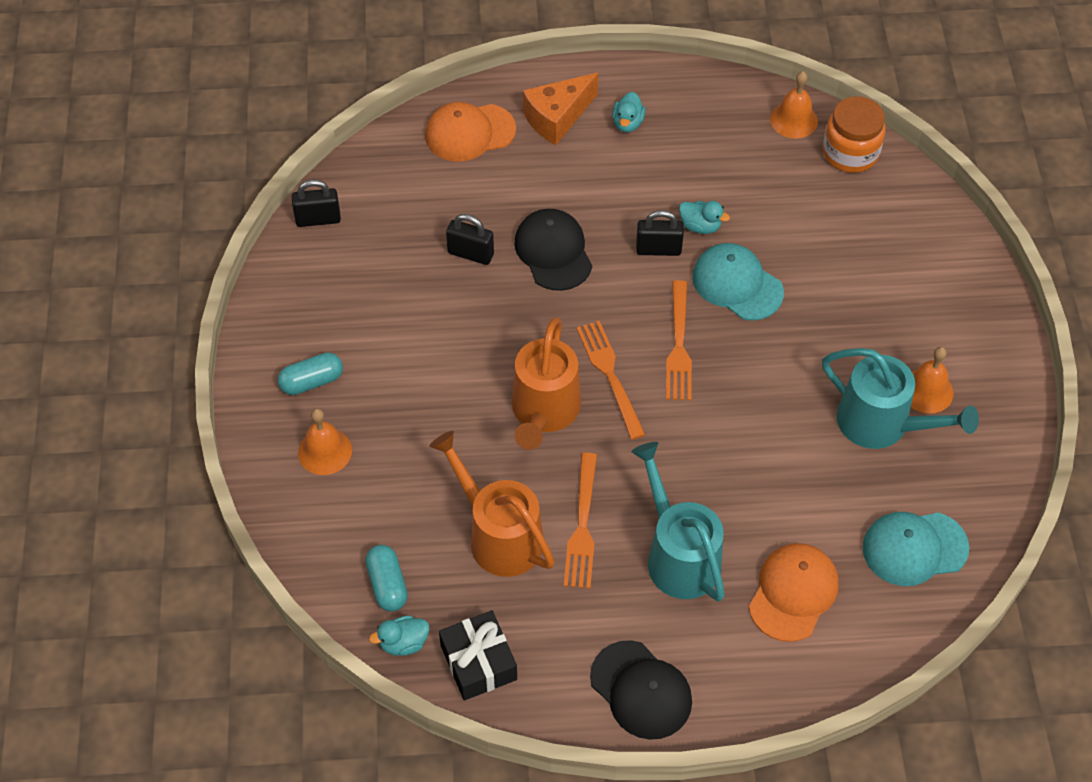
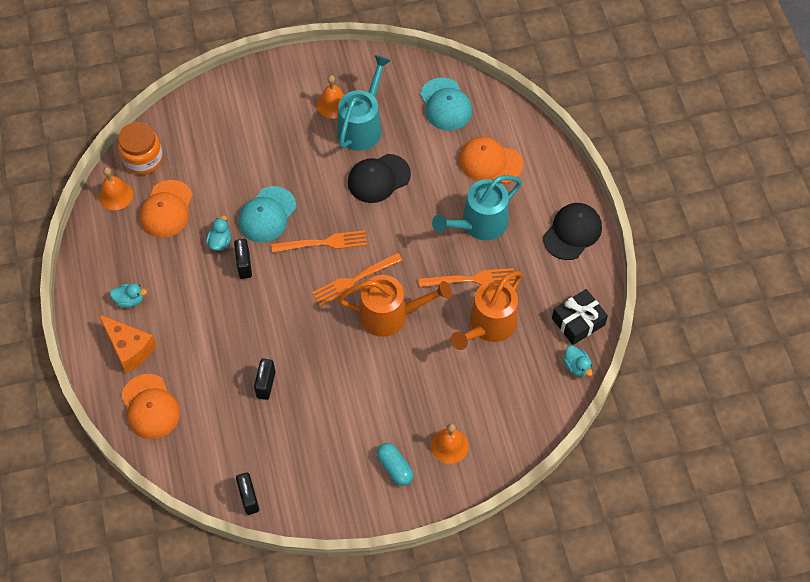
camera: 100 degrees left, 5 degrees up
turquoise capsule [365,545,408,611] -> none
black cap [514,209,592,291] -> black cap moved to [348,154,411,203]
none -> orange cap [139,180,193,238]

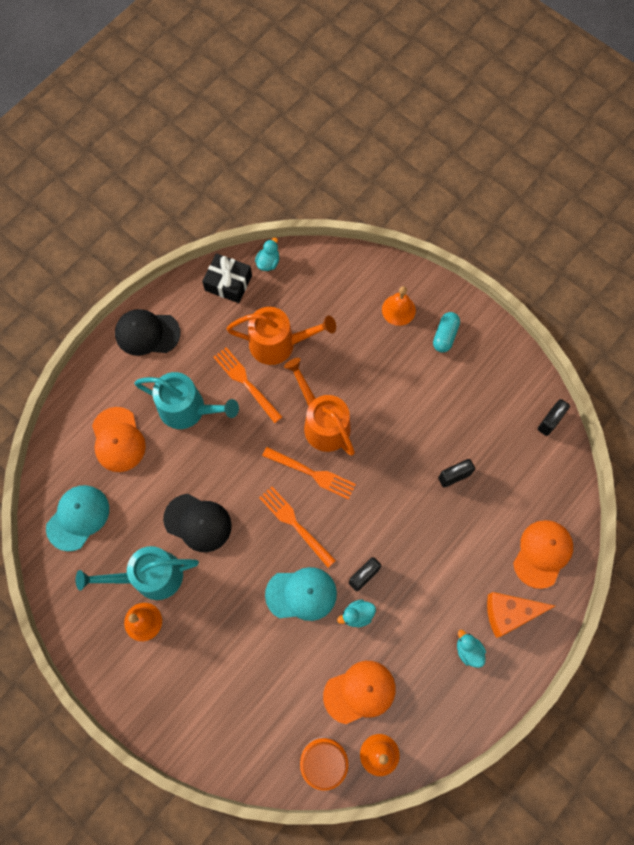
camera: 125 degrees left, 10 degrees up
orange cheese [99,314,157,373] -> orange cheese turned 105 degrees counterclockwise [487,592,555,638]

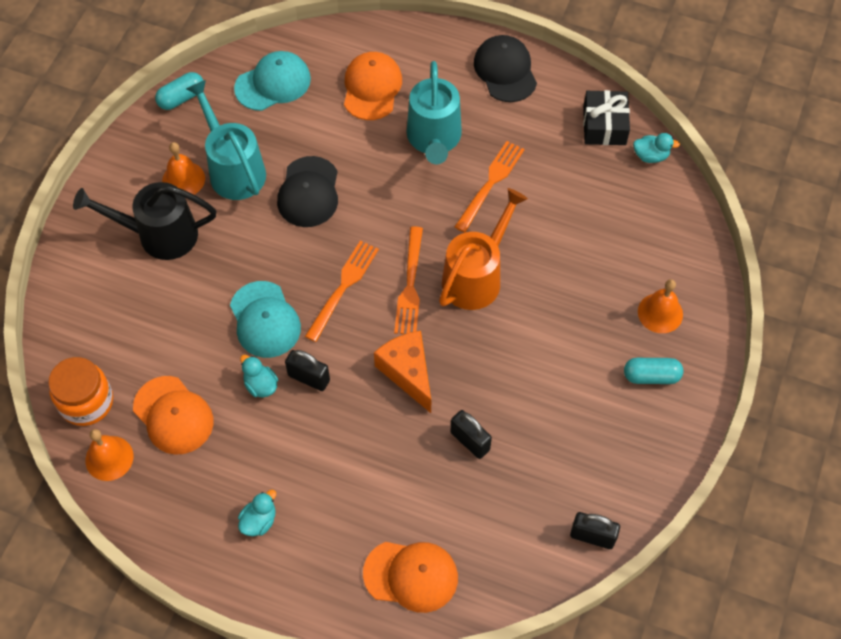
camera: 70 degrees right, 10 degrees down
turquoise cap [46,485,109,551] -> turquoise cap turned 45 degrees counterclockwise [234,51,311,111]
orange cap [92,407,146,472] -> orange cap turned 135 degrees clockwise [344,52,402,120]
orange watering can [226,307,336,365] -> none
orange cheese [487,592,555,638] -> orange cheese moved to [374,331,431,413]
none -> black watering can [73,182,216,260]
none -> turquoise capsule [155,72,203,110]

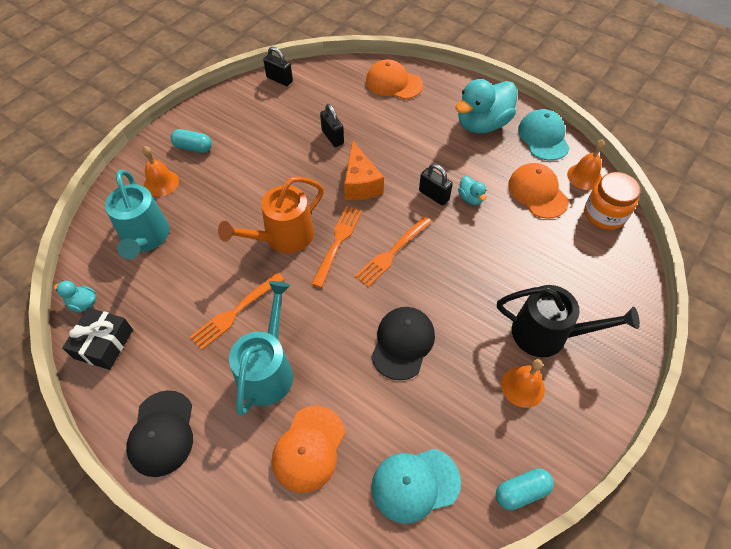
camera: 165 degrees left, 5 degrees down
turquoise watering can [186,80,266,200] -> turquoise watering can moved to [105,170,169,259]
turquoise cap [230,281,301,358] -> turquoise cap moved to [518,109,570,161]
turquoise duck [238,490,276,536] -> turquoise duck [455,79,517,133], size x2.24

